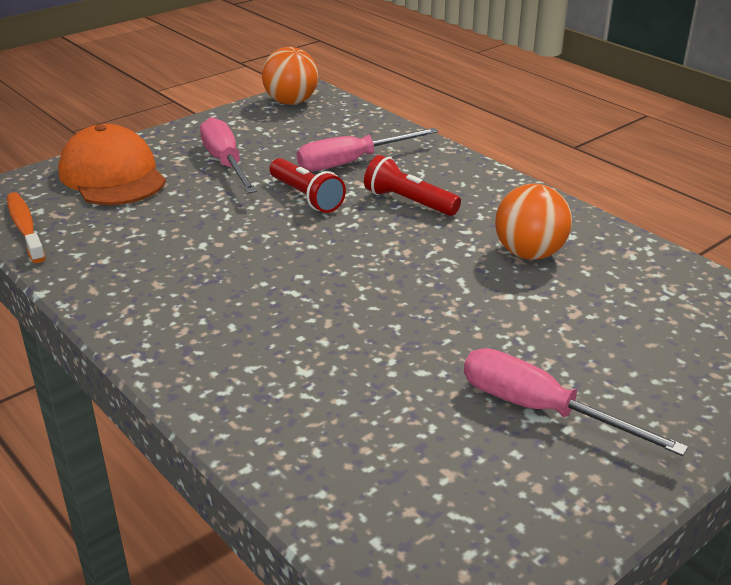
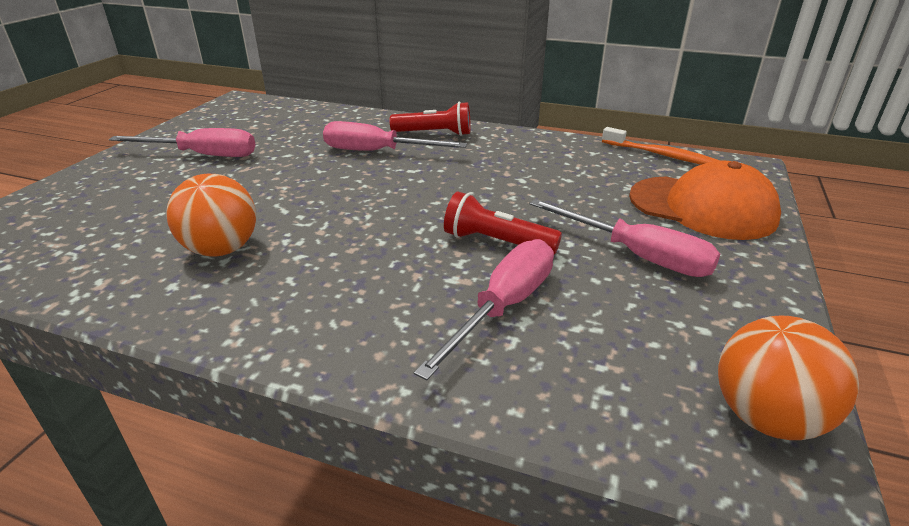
camera: 150 degrees right, 0 degrees up
red flashlight [364,155,461,216] -> red flashlight moved to [390,102,471,136]
none -> pink screwdriver [323,121,467,151]

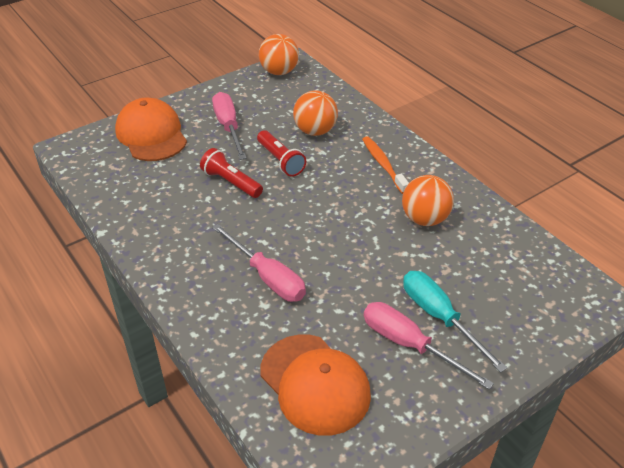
camera: 145 degrees left, 10 degrees up
red flashlight [390,102,471,136] -> red flashlight moved to [200,148,263,198]
pink screwdriver [414,239,554,380] -> orange ball [293,90,338,136]
orange toothbrush [602,127,720,165] -> orange toothbrush moved to [362,136,409,194]
none -> orange cap [260,334,371,436]
none -> turquoise screwdriver [403,271,507,372]

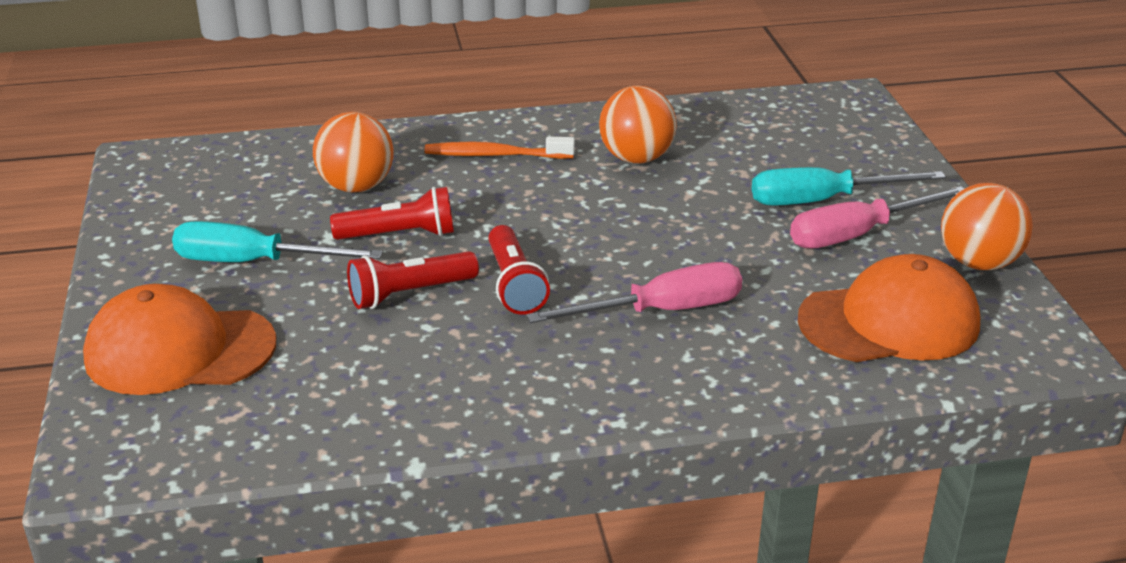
camera: 65 degrees left, 10 degrees down
pink screwdriver [212,92,247,160] -> turquoise screwdriver [172,221,383,262]
orange ball [259,34,299,75] -> orange ball moved to [941,183,1033,270]
none -> red flashlight [488,225,550,315]

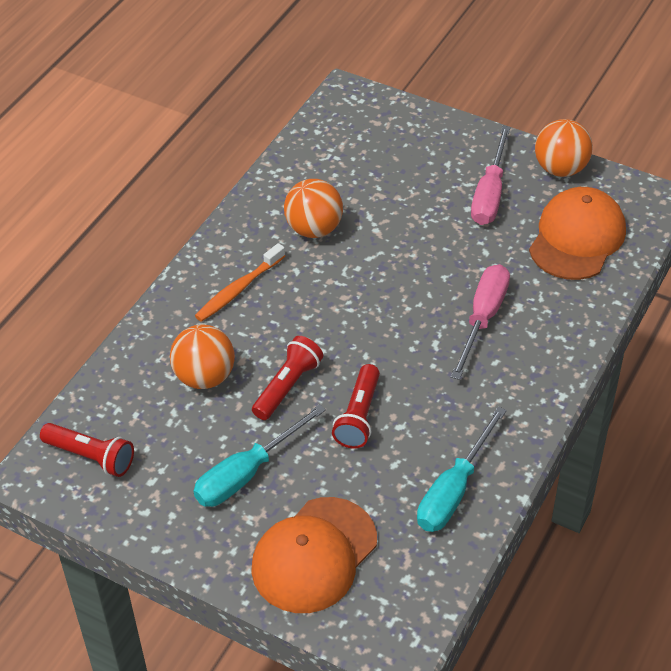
camera: 50 degrees left, 15 degrees up
red flashlight [488,225,550,315] -> red flashlight moved to [40,423,134,477]
turquoise screwdriver [752,167,946,206] -> turquoise screwdriver moved to [417,406,507,532]

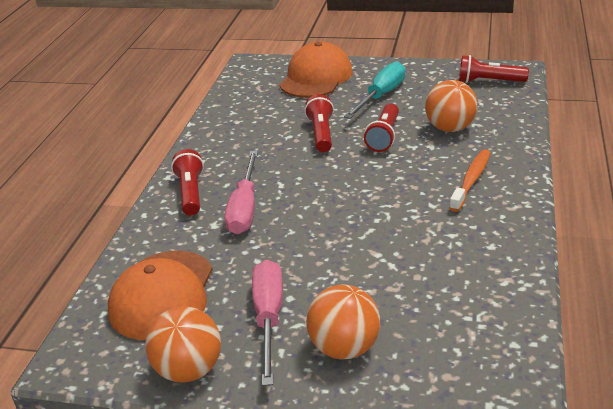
camera: 165 degrees right, 15 degrees down
orange ball [284,179,343,238] -> orange ball moved to [306,284,380,359]
turquoise screwdriver [417,406,507,532] -> none
none -> red flashlight [171,149,204,216]

